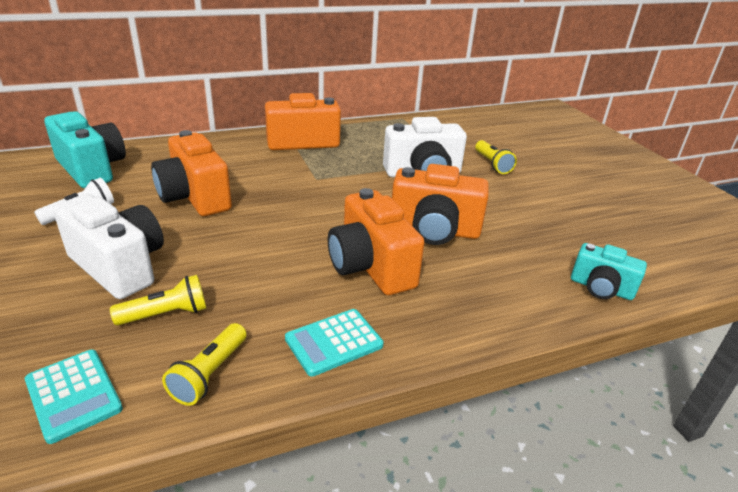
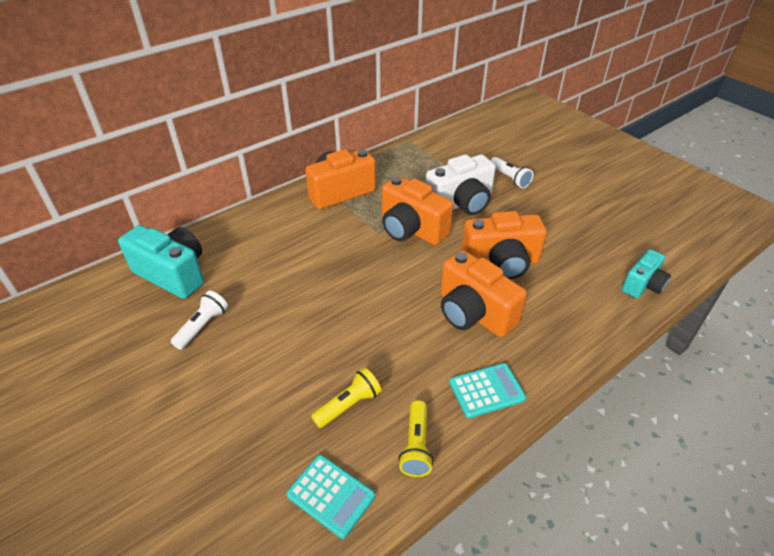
camera: 15 degrees left, 10 degrees up
white camera [53,194,164,299] -> none
orange camera [151,130,232,216] -> orange camera moved to [382,176,453,245]
turquoise calculator [285,309,384,377] -> turquoise calculator turned 150 degrees counterclockwise [449,363,526,418]
yellow flashlight [475,140,517,174] -> white flashlight [490,157,533,188]
turquoise camera [571,243,647,300] -> turquoise camera turned 60 degrees counterclockwise [622,249,671,298]

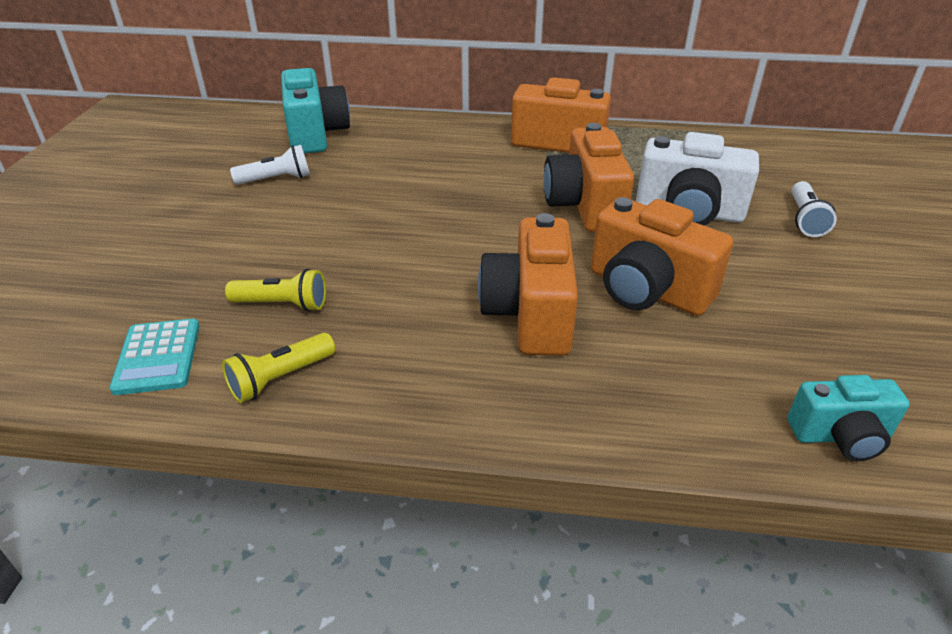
camera: 45 degrees right, 5 degrees down
turquoise calculator [449,363,526,418] -> none

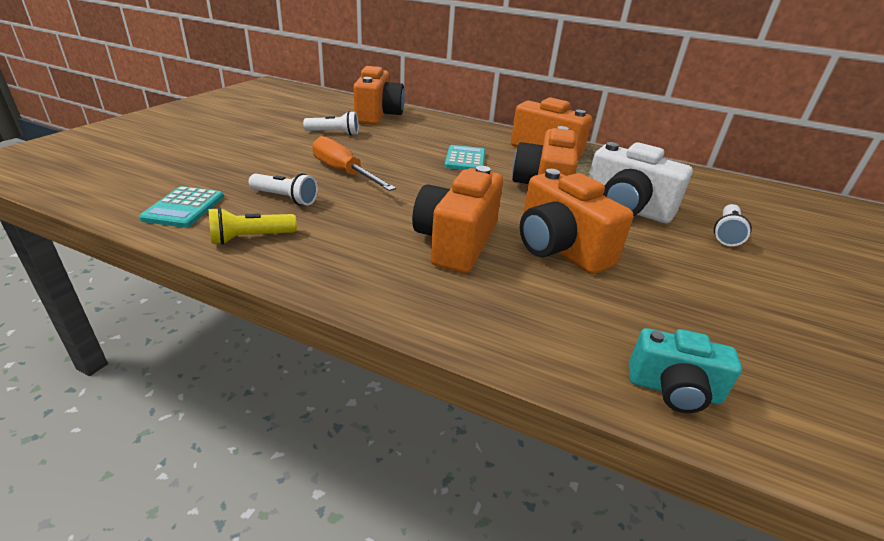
camera: 15 degrees right, 5 degrees down
yellow flashlight [225,269,326,312] -> white flashlight [249,173,318,206]
turquoise camera [281,68,350,154] -> orange camera [353,66,405,125]
none -> orange screwdriver [312,136,396,191]
none -> turquoise calculator [444,145,485,170]

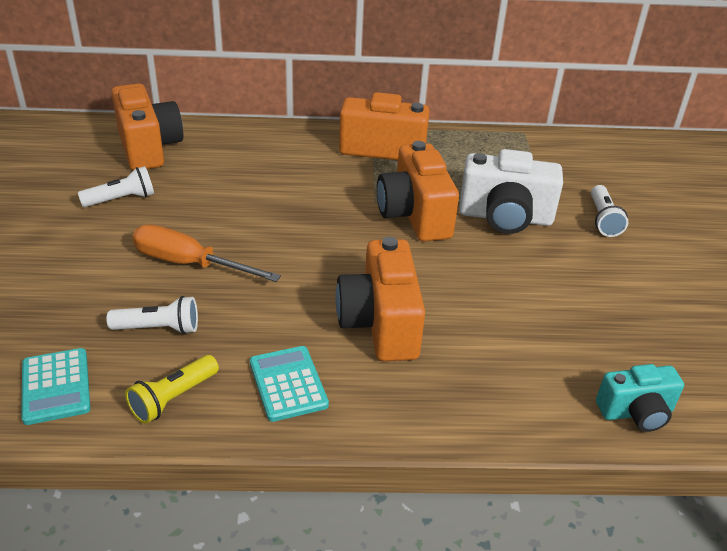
camera: 25 degrees left, 5 degrees up
turquoise calculator [444,145,485,170] -> turquoise calculator moved to [250,346,329,422]
orange camera [520,169,633,274] -> none

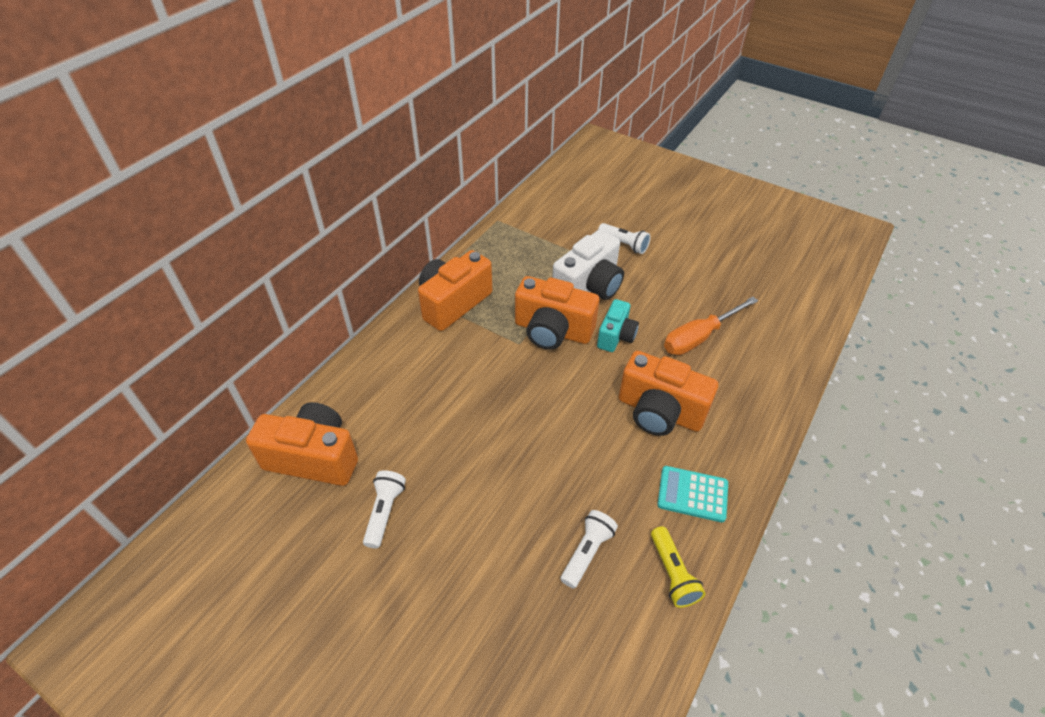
camera: 55 degrees left, 10 degrees up
turquoise calculator [21,348,90,425] -> none
orange screwdriver [132,224,281,282] -> orange screwdriver moved to [664,297,758,355]
turquoise camera [596,364,684,432] -> turquoise camera moved to [597,299,639,352]

